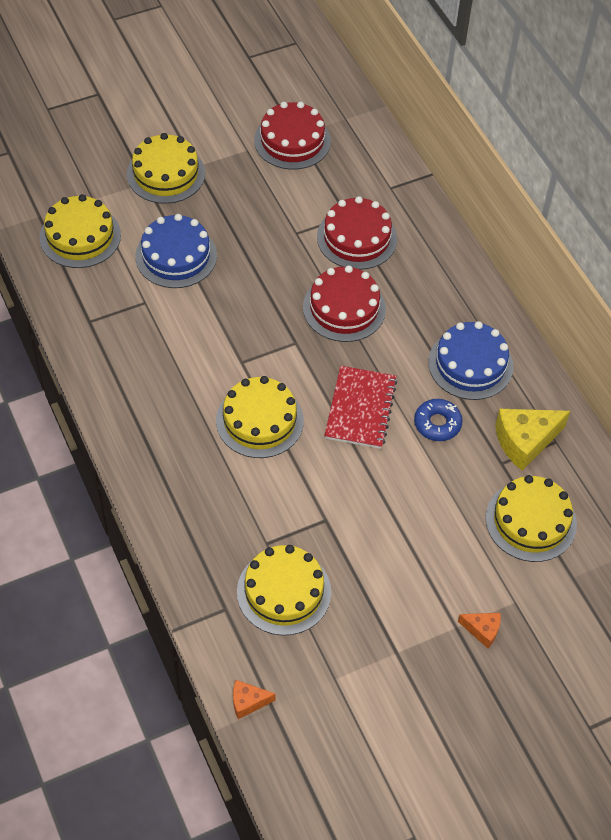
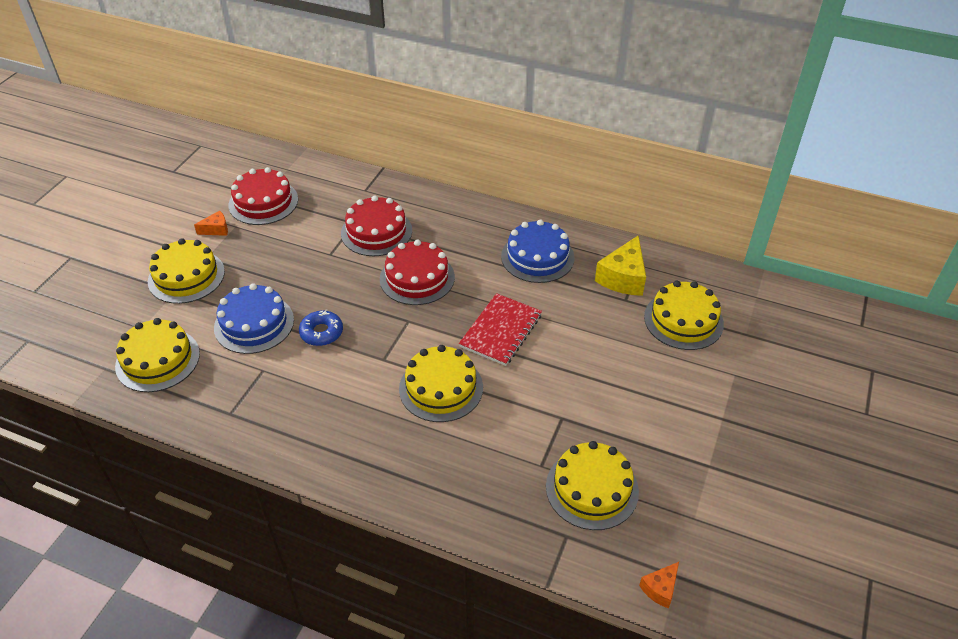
camera: 40 degrees left, 10 degrees down
red notebook [324,366,397,449] -> red notebook turned 60 degrees clockwise [459,293,542,366]
blue donut [414,399,463,441] -> blue donut moved to [299,309,343,346]
orange cheese [458,613,501,648] -> orange cheese moved to [194,211,228,236]

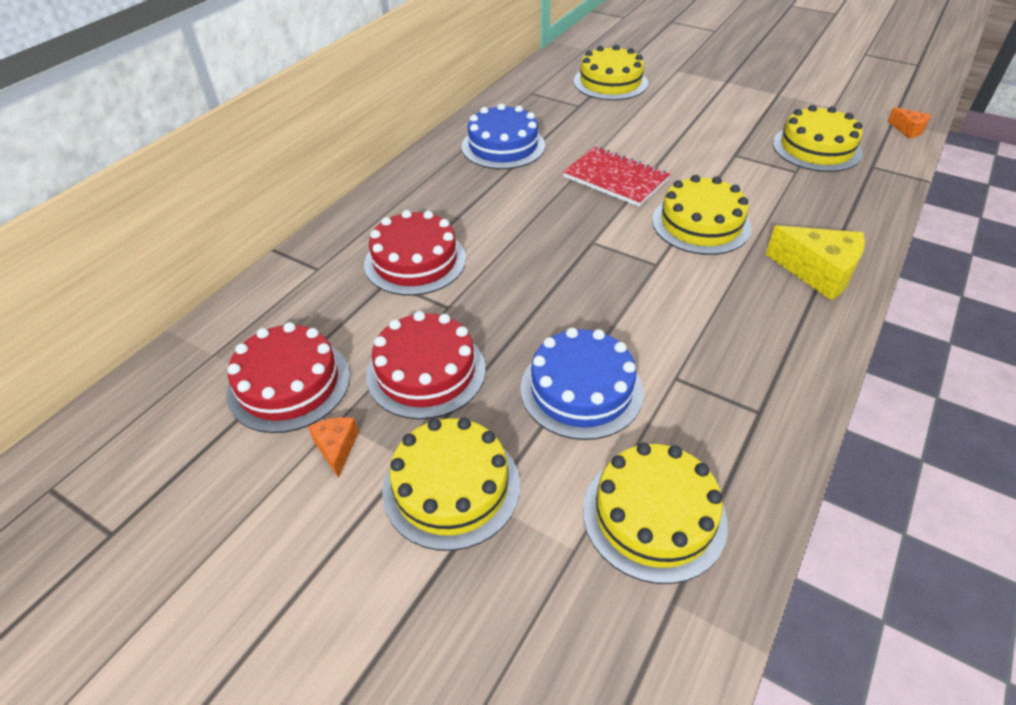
camera: 80 degrees left, 0 degrees up
blue donut [299,309,343,346] -> none
red cake [380,240,455,305] -> red cake moved to [366,311,486,419]
yellow cheese [595,235,646,296] -> yellow cheese moved to [765,226,865,301]

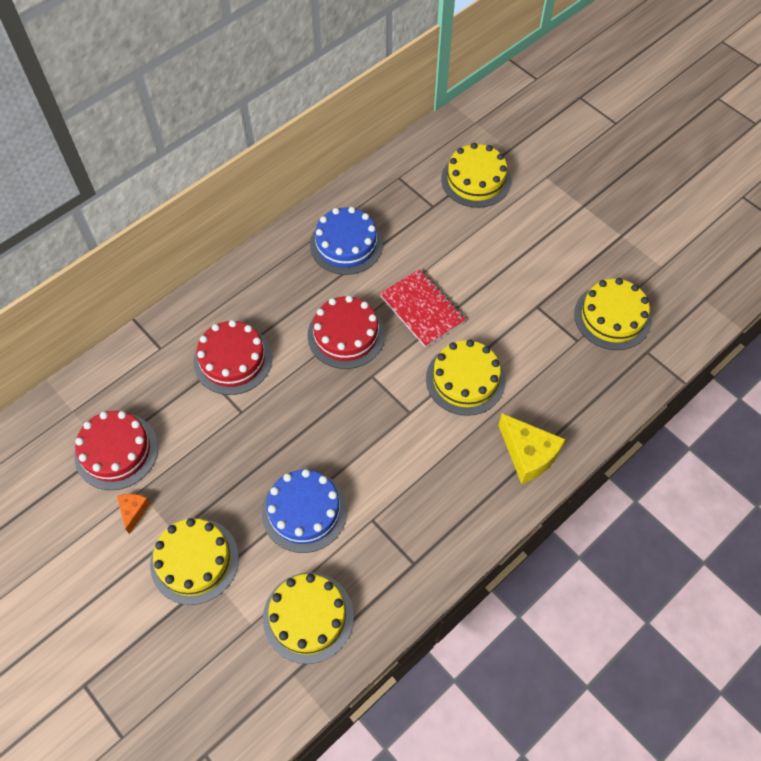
camera: 15 degrees right, 15 degrees up
red cake [366,311,486,419] -> red cake moved to [307,295,385,369]
orange cheese [888,107,931,138] -> none

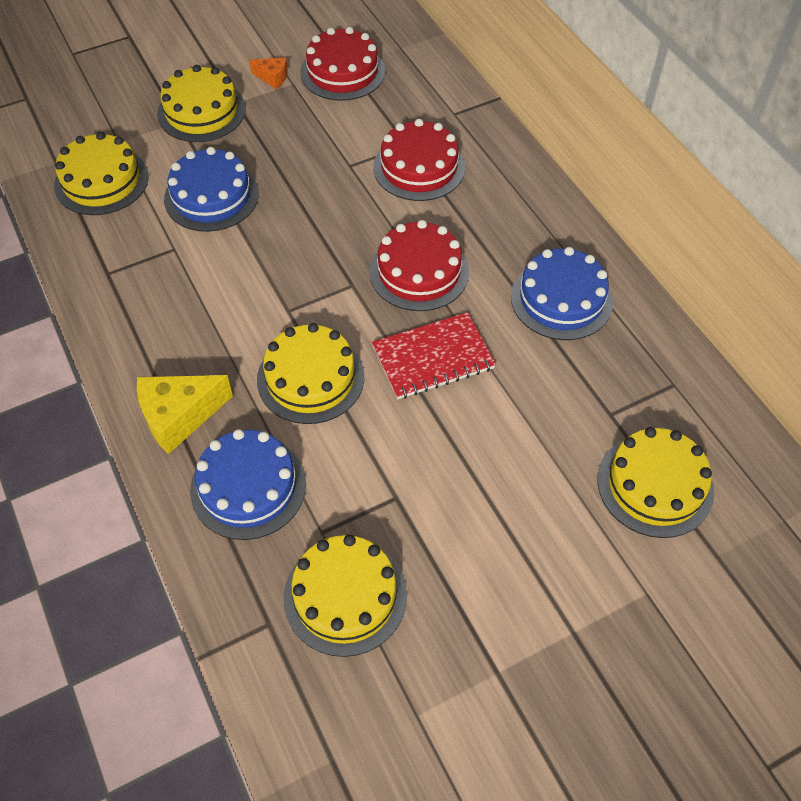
camera: 105 degrees right, 5 degrees down
none -> blue cake [190,429,306,540]

